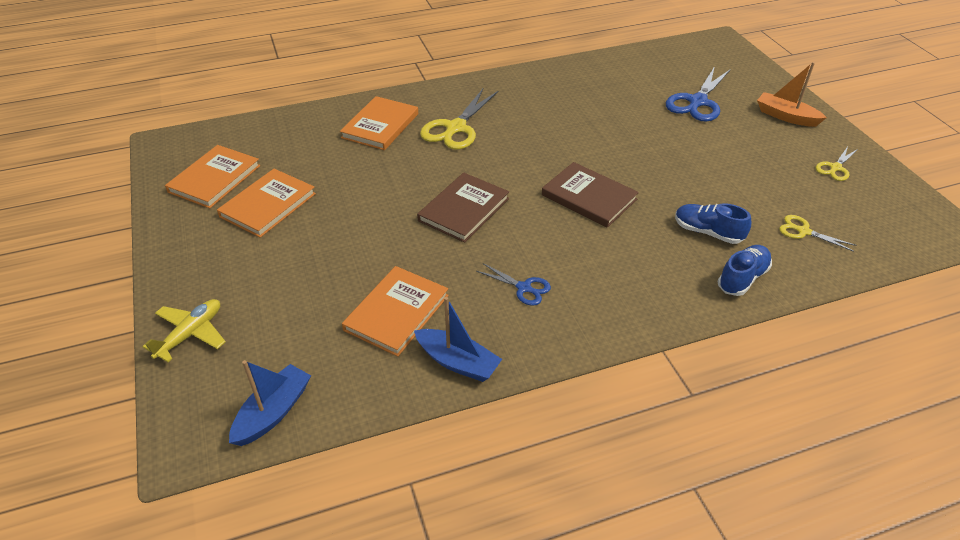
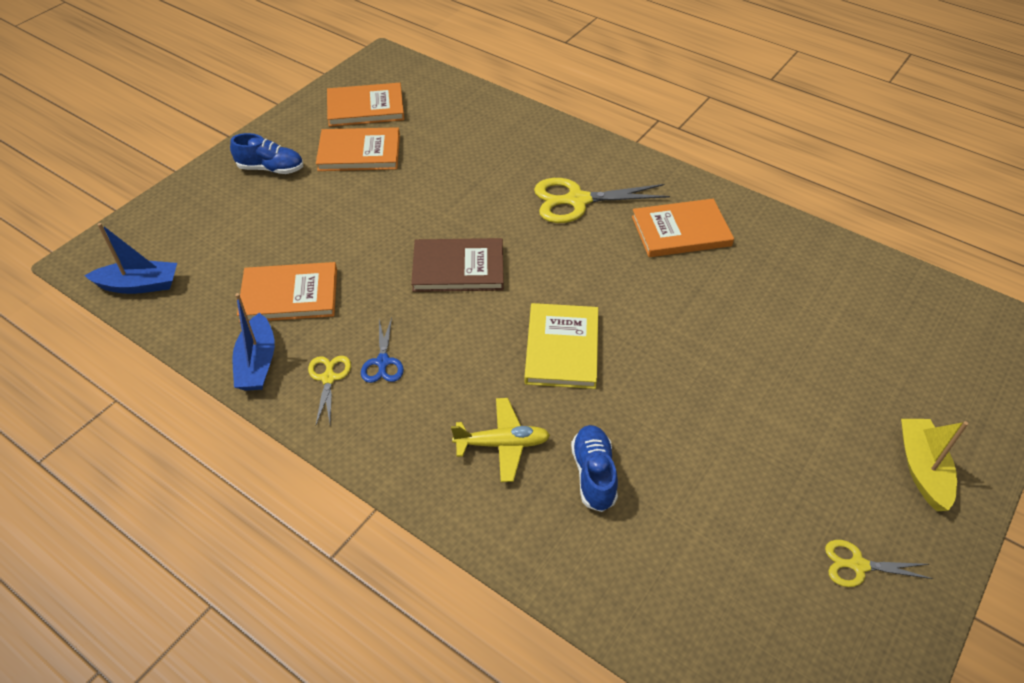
camera: 55 degrees right, 5 degrees up
yellow plane [142,299,226,362] -> yellow plane moved to [451,398,550,482]
orange book [340,96,418,150] -> orange book moved to [632,199,734,257]
brown book [542,162,639,228] -> yellow book [524,303,598,389]
blue scissors [666,66,731,122] -> none
blue shoe [717,245,772,296] -> blue shoe moved to [230,133,303,174]
orange boat [757,62,827,127] -> yellow boat [901,419,968,511]
yellow scissors [779,215,856,252] -> yellow scissors moved to [308,356,351,425]

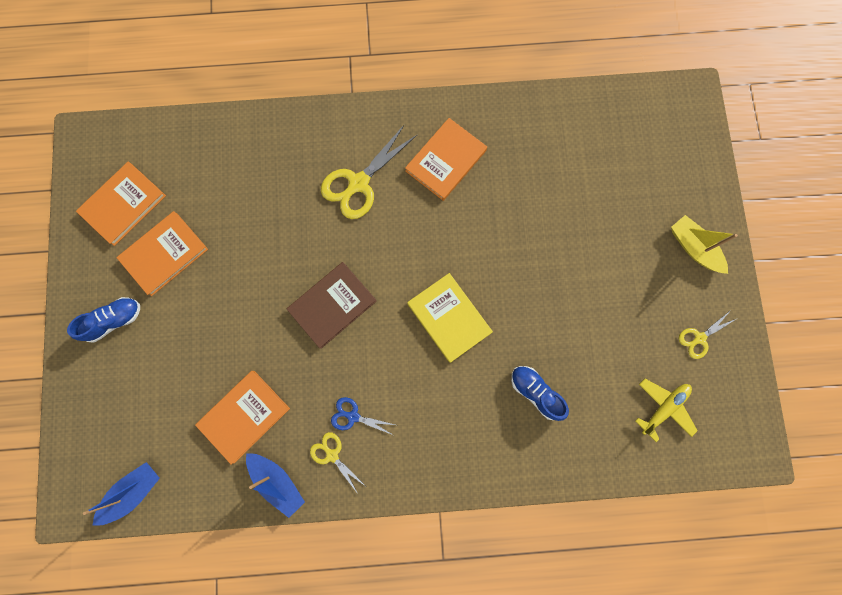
camera: 40 degrees left, 30 degrees up
blue scissors [361,317,404,383] -> blue scissors turned 150 degrees clockwise [331,397,395,435]
yellow plane [451,398,550,482] -> yellow plane moved to [635,379,698,442]

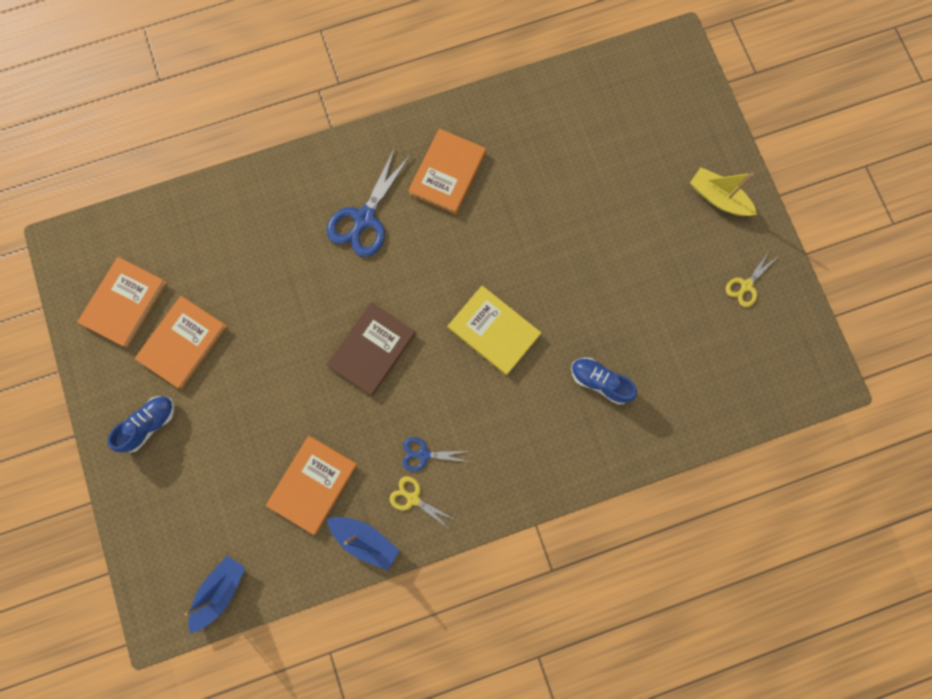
camera: 15 degrees left, 0 degrees up
yellow scissors [321,124,417,219] -> blue scissors [327,147,411,257]
yellow plane [635,379,698,442] -> none

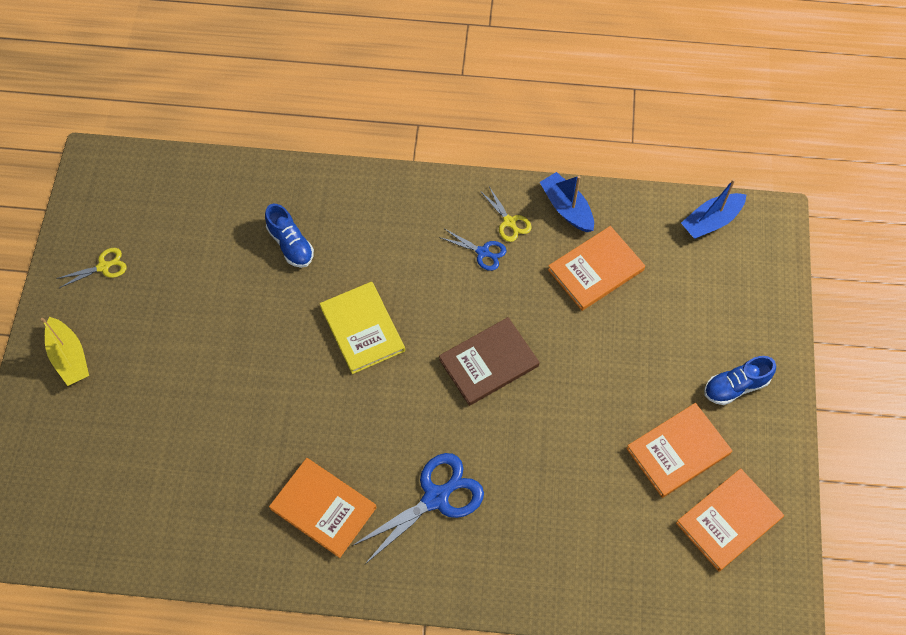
camera: 155 degrees left, 15 degrees down
orange book [408,129,486,215] -> orange book turned 75 degrees clockwise [269,458,376,558]

